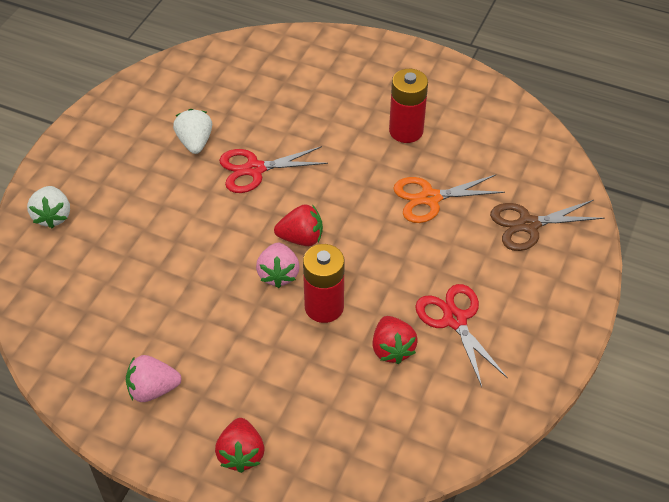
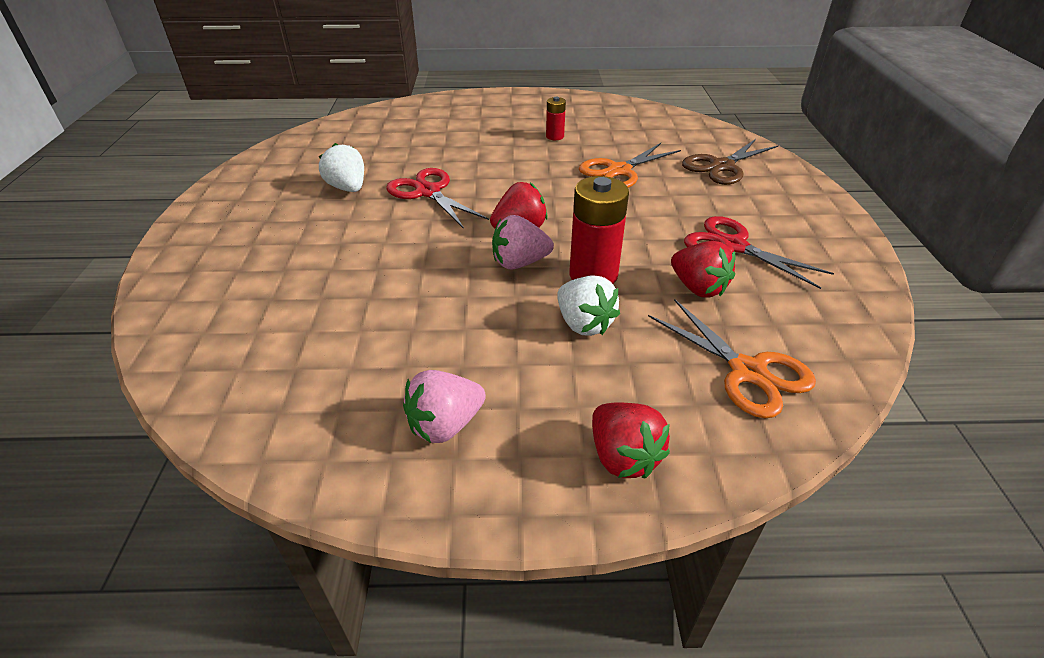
camera: 25 degrees left, 10 degrees down
white strawberry [27,186,70,228] -> white strawberry moved to [557,275,620,336]
red scissors [219,146,328,193] -> red scissors turned 90 degrees clockwise [386,168,489,229]
pink strawberry [256,243,300,288] -> pink strawberry turned 105 degrees clockwise [492,215,554,270]
red battery [389,69,428,143] -> red battery [546,97,566,140], size x0.53
none -> orange scissors [648,299,816,418]

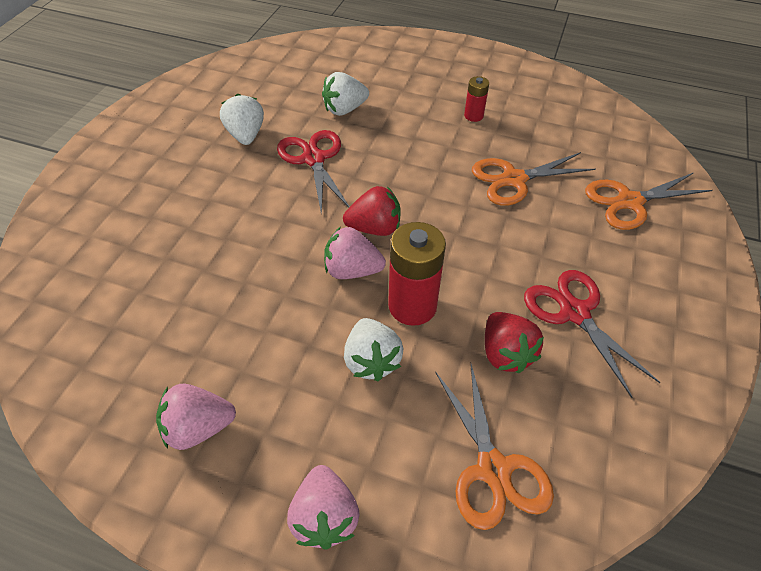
camera: 20 degrees right, 10 degrees up
red strawberry [592,402,670,479] -> pink strawberry [287,465,360,550]
brown scissors [682,139,779,185] -> orange scissors [585,172,713,230]
none -> white strawberry [322,72,369,116]

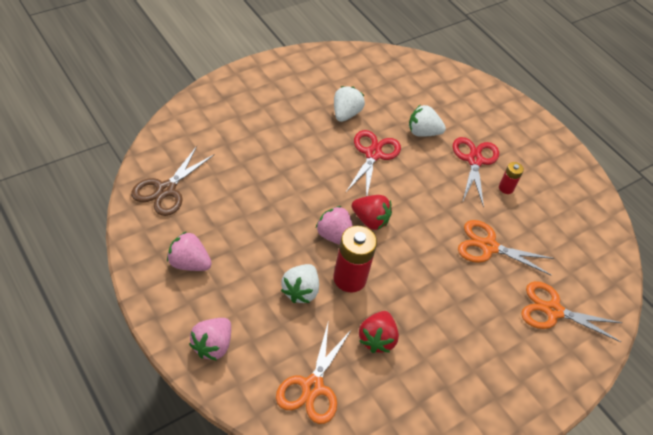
camera: 30 degrees right, 0 degrees up
red scissors [524,270,660,398] -> red scissors moved to [453,137,499,207]
none -> brown scissors [131,146,215,216]

